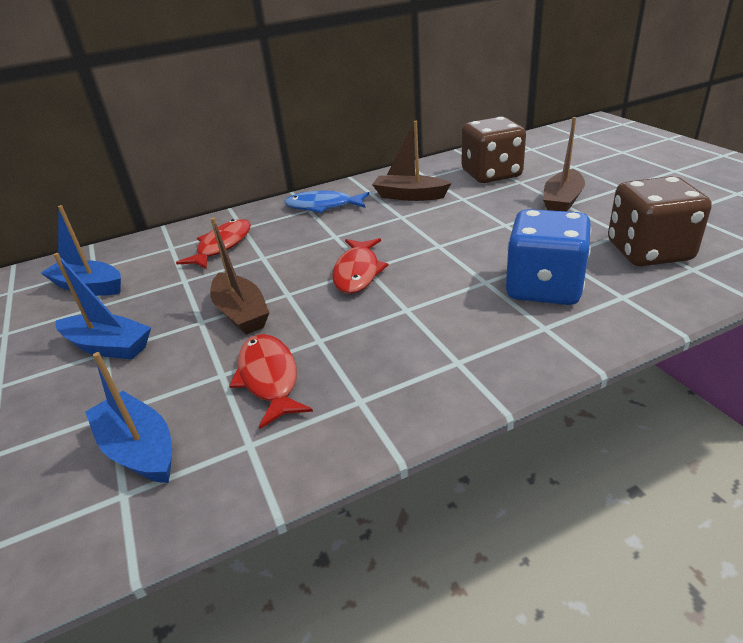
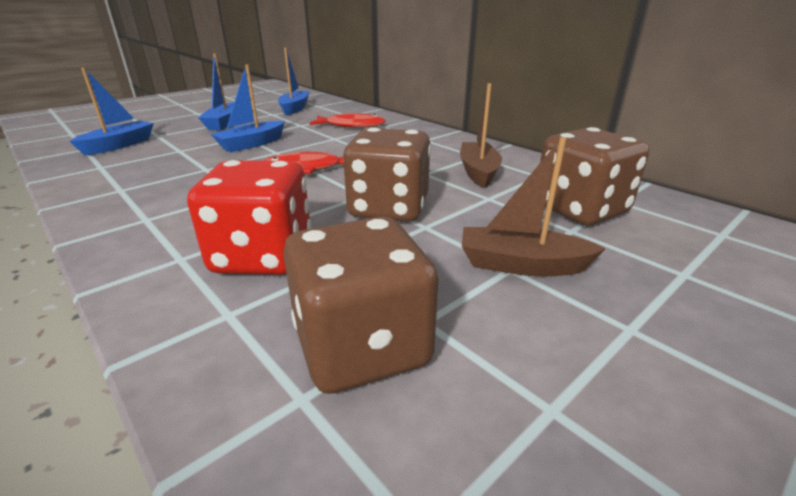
camera: 70 degrees right, 5 degrees down
brown boat [210,218,270,335] -> blue boat [211,65,285,152]
red fish [229,334,313,429] -> none
blue fish [284,191,369,213] -> none
blue dice [506,209,591,305] -> red dice [187,160,311,275]
none -> brown dice [343,127,431,222]

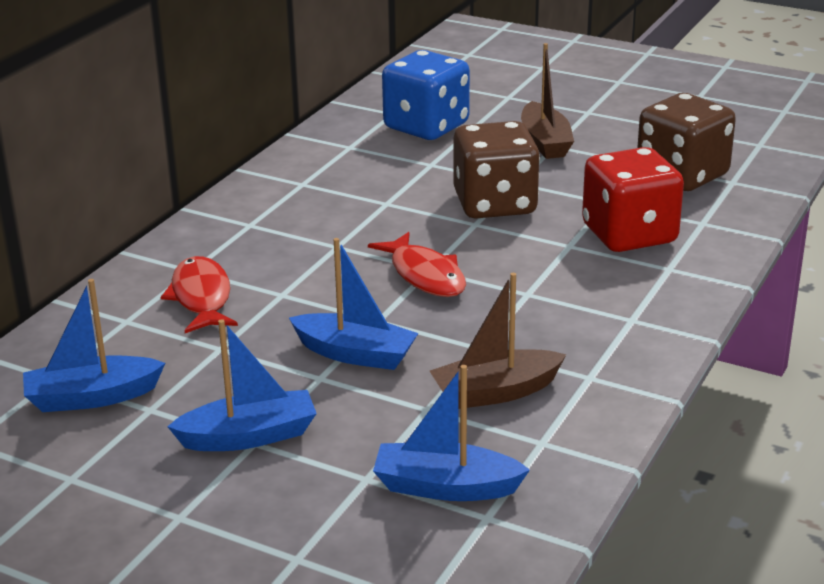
camera: 110 degrees left, 0 degrees up
brown boat [460,83,502,188] -> brown boat moved to [430,273,567,409]
brown dice [540,127,649,226] -> blue dice [382,50,470,140]

